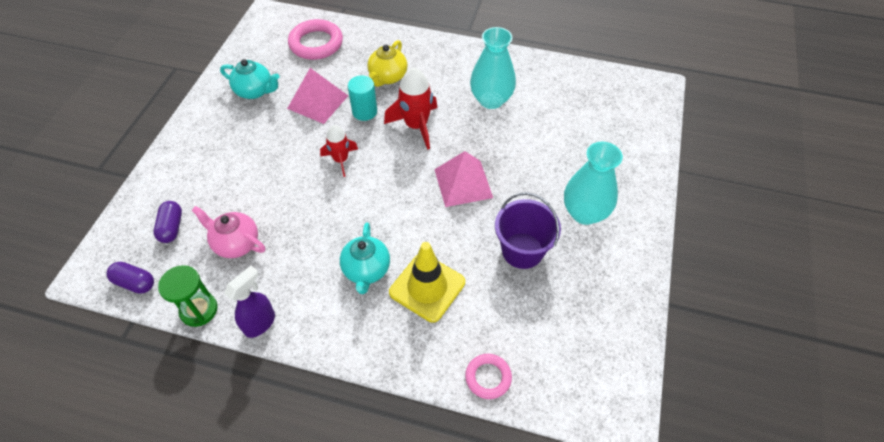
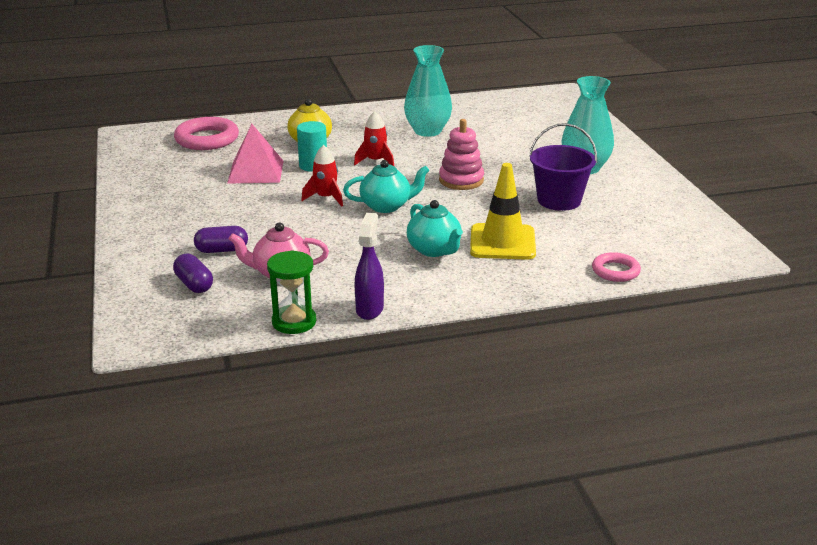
camera: 30 degrees left, 25 degrees down
purple capsule [107,262,154,294] -> purple capsule moved to [194,226,248,253]
turquoise teapot [220,59,279,99] -> turquoise teapot moved to [343,160,430,213]
red rocket [384,67,437,150] -> red rocket [354,111,394,166], size x0.64
pink pyramid [434,151,493,207] -> pink stacking toy [439,119,484,190]

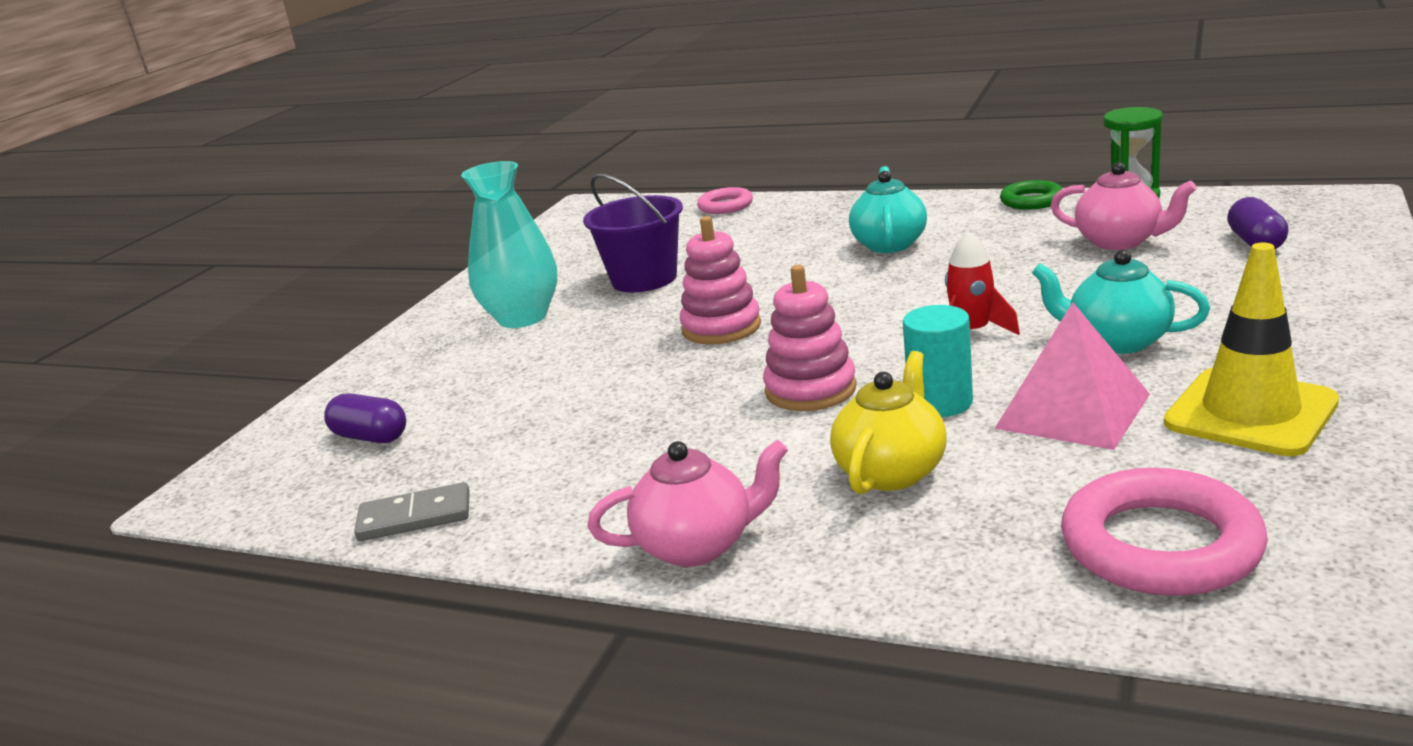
camera: 140 degrees left, 5 degrees down
purple capsule [194,226,248,253] -> purple capsule moved to [324,394,406,443]
turquoise teapot [343,160,430,213] -> turquoise teapot moved to [1032,249,1210,354]
red rocket [354,111,394,166] -> pink stacking toy [763,265,857,411]
purple spray bottle [355,213,384,320] -> green ring [1000,180,1063,210]
turquoise vase [404,45,452,137] -> none
yellow traffic cone [470,163,536,260] -> yellow traffic cone moved to [1164,243,1339,456]
none -> grey domino [354,482,470,541]
none -> pink teapot [588,440,788,567]

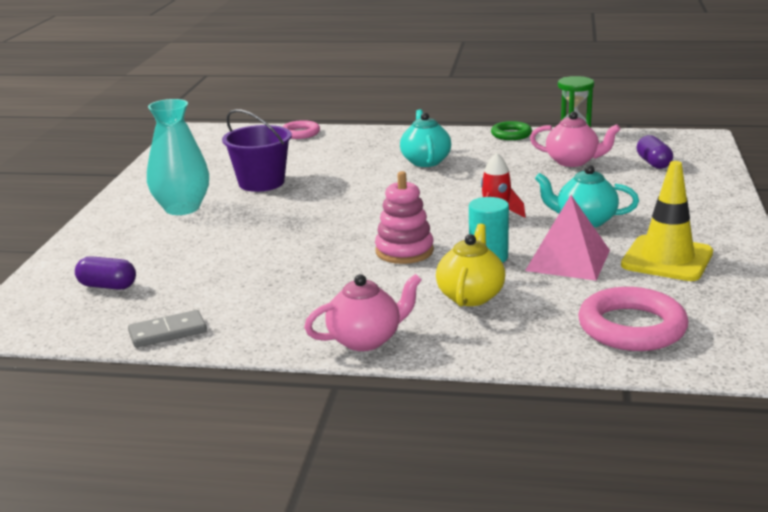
camera: 15 degrees left, 0 degrees up
pink stacking toy [680,216,761,344] -> none

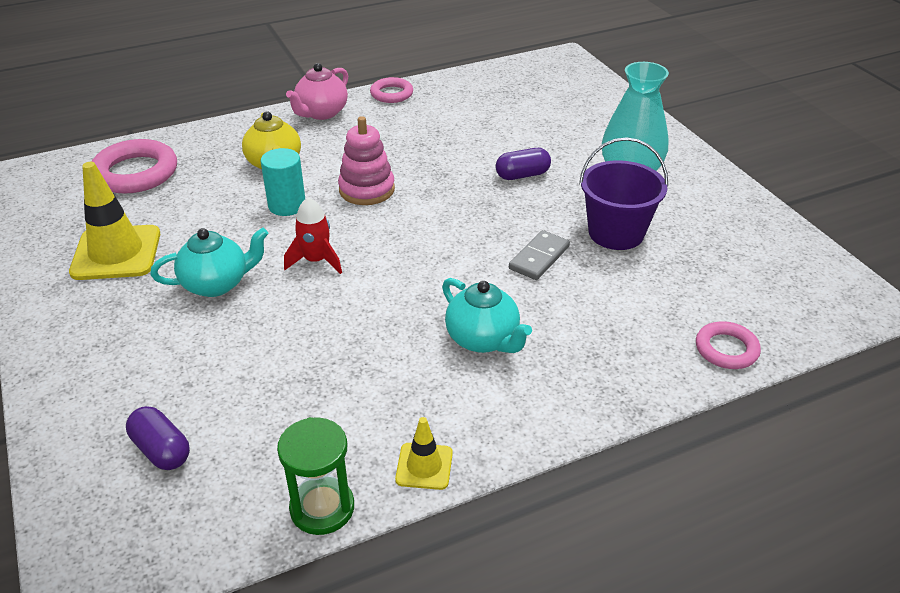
camera: 145 degrees right, 15 degrees up
purple capsule [75,256,136,289] -> purple capsule moved to [496,148,551,180]
grey domino [128,310,207,348] -> grey domino moved to [509,230,570,280]
green ring [491,121,532,140] -> yellow traffic cone [395,417,453,490]
pink pyramid [525,195,610,281] -> none
pink teapot [530,112,620,167] -> none
none -> pink ring [370,77,413,103]

